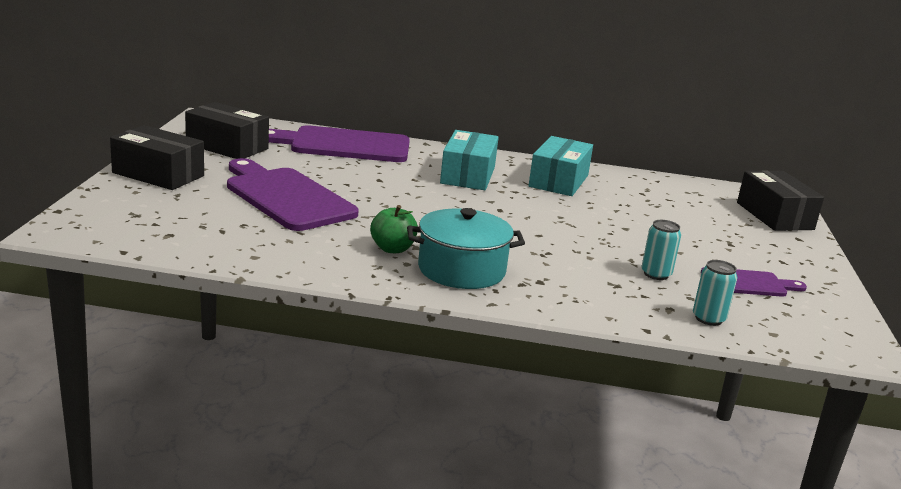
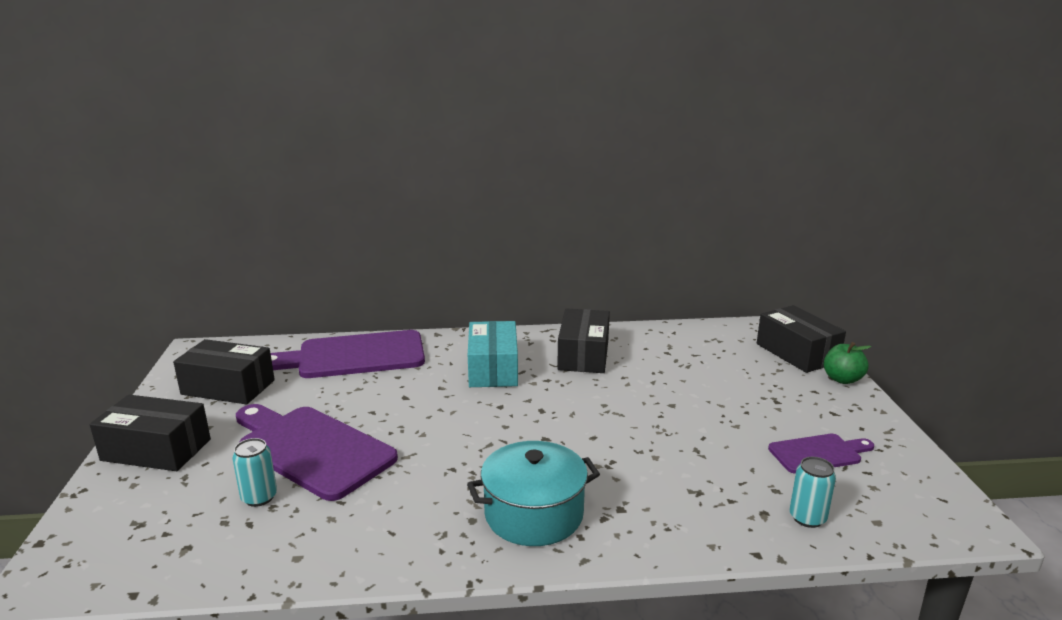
camera: 10 degrees left, 0 degrees up
green apple [370,205,418,253] -> green apple moved to [824,342,871,384]
turquoise box [529,136,593,196] -> black box [557,308,610,373]
turquoise can [641,220,681,280] -> turquoise can moved to [232,438,277,507]

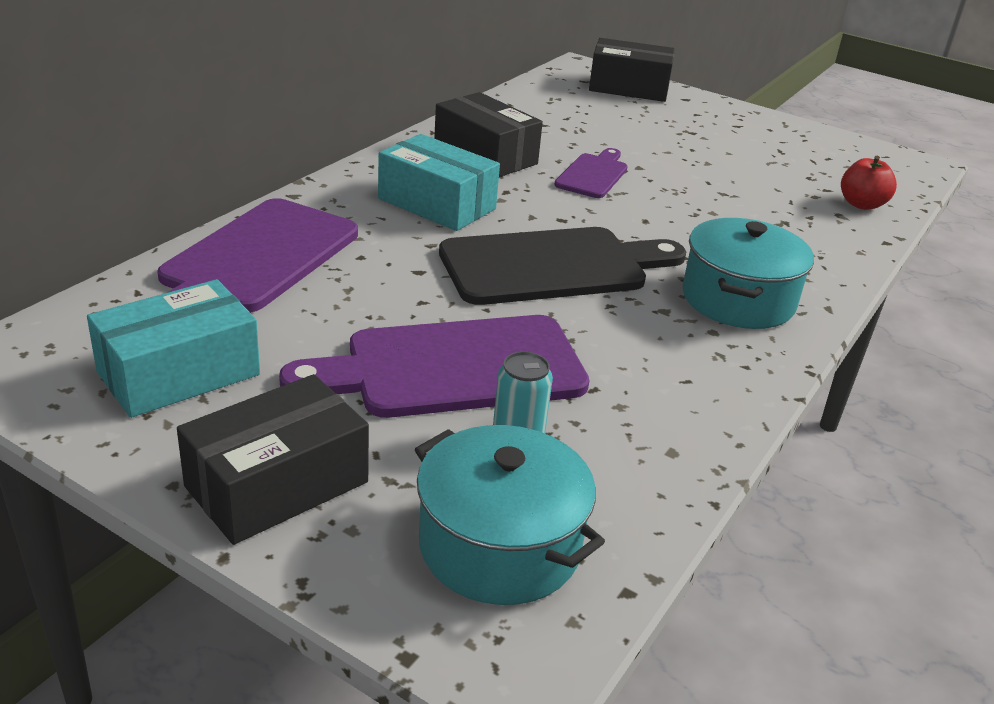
camera: 55 degrees left, 10 degrees up
black box [173,339,275,404] -> turquoise box [87,279,260,418]
purple cutting board [768,434,874,474] -> purple cutting board moved to [554,148,628,198]
turquoise can [789,457,836,528] -> red apple [841,156,897,210]
green apple [824,342,871,384] -> none
none -> turquoise pot [415,425,605,605]
none -> black cutting board [439,227,686,305]

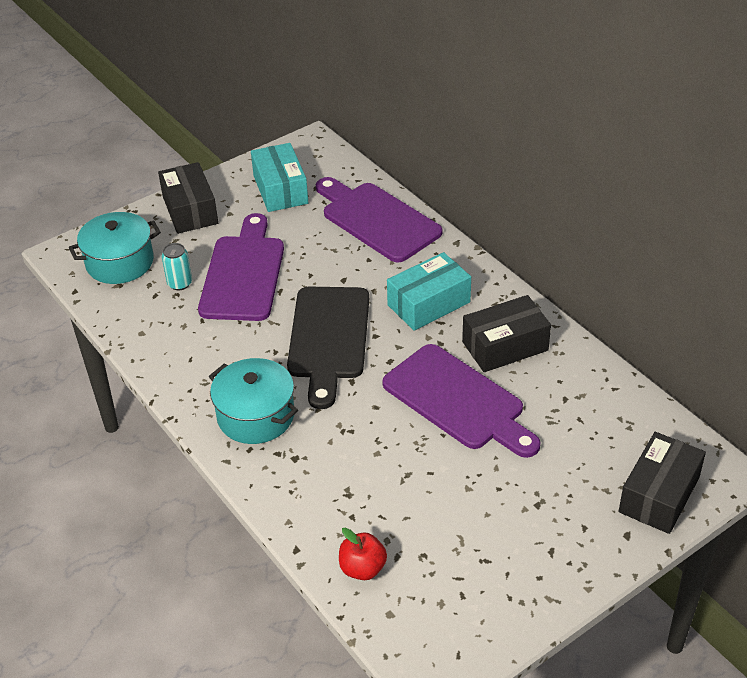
camera: 115 degrees right, 10 degrees up
purple cutting board [554,148,628,198] -> purple cutting board [382,344,541,458], size x1.87

